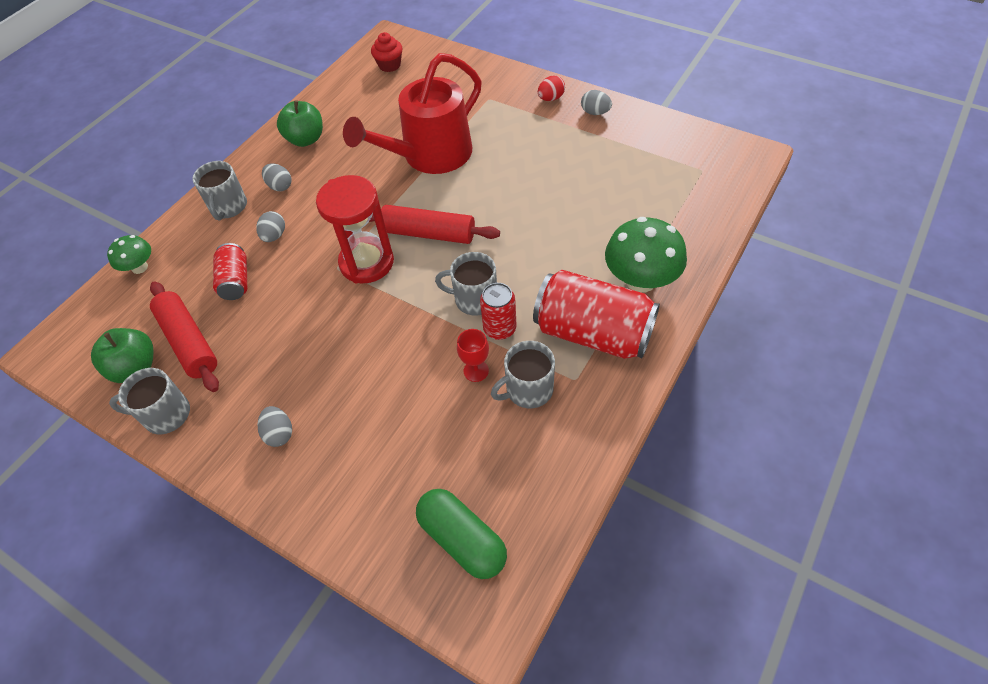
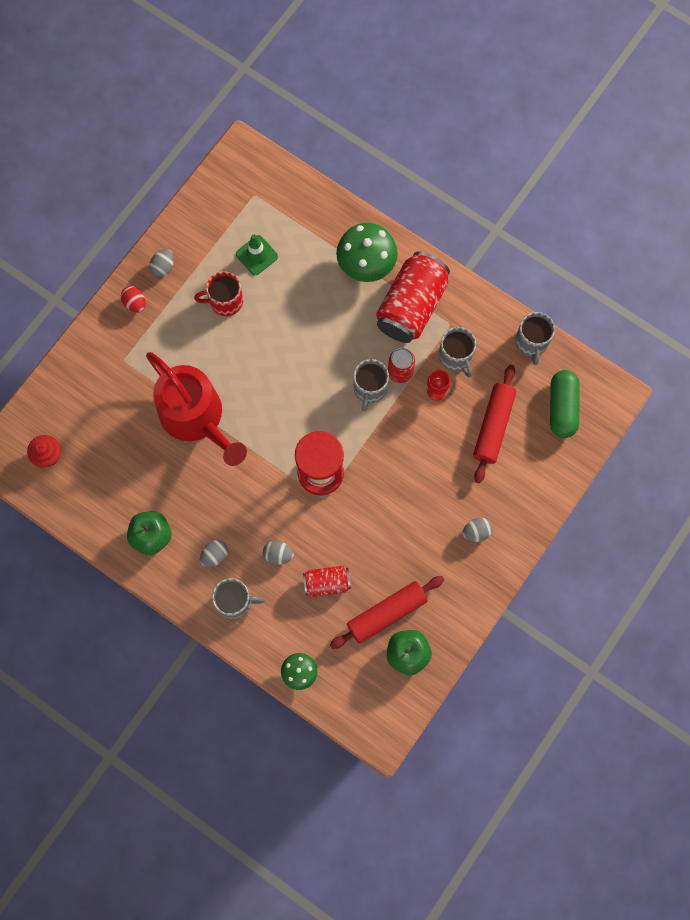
camera: 90 degrees left, 20 degrees up
grey mug [109,368,190,434] -> grey mug moved to [515,312,555,365]
red rolling pin [369,205,500,244] -> red rolling pin moved to [473,365,516,483]
green capsule [416,489,507,579] -> green capsule turned 45 degrees counterclockwise [550,370,580,438]
none -> red mug [194,271,243,316]
none -> green traffic cone [236,234,278,275]

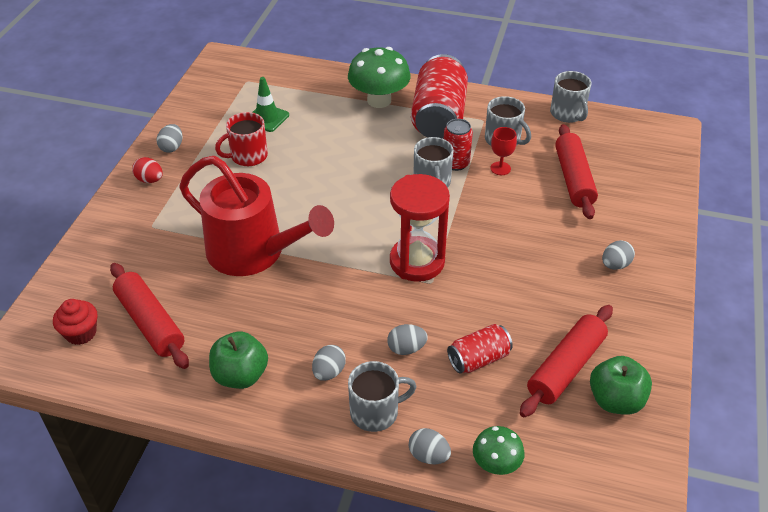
camera: 20 degrees left, 30 degrees down
green capsule [550,370,580,438] -> none
none -> red rolling pin [110,263,189,369]
none -> grey egg [409,428,451,464]

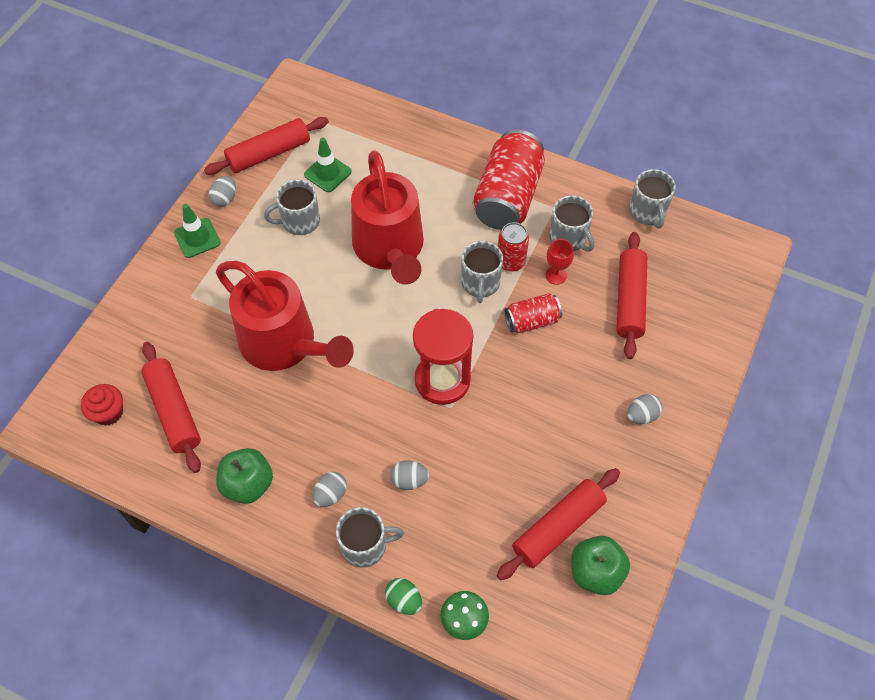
camera: 10 degrees right, 15 degrees up
red egg [132,157,163,183] -> green traffic cone [174,204,221,258]
red mug [215,112,268,166] -> grey mug [264,180,320,235]
green mushroom [348,47,411,108] -> none
grey egg [409,428,451,464] -> green egg [385,578,422,615]
red can [447,324,513,374] -> red can moved to [504,293,562,333]
none -> red rolling pin [204,117,329,175]
none -> red watering can [351,150,424,285]

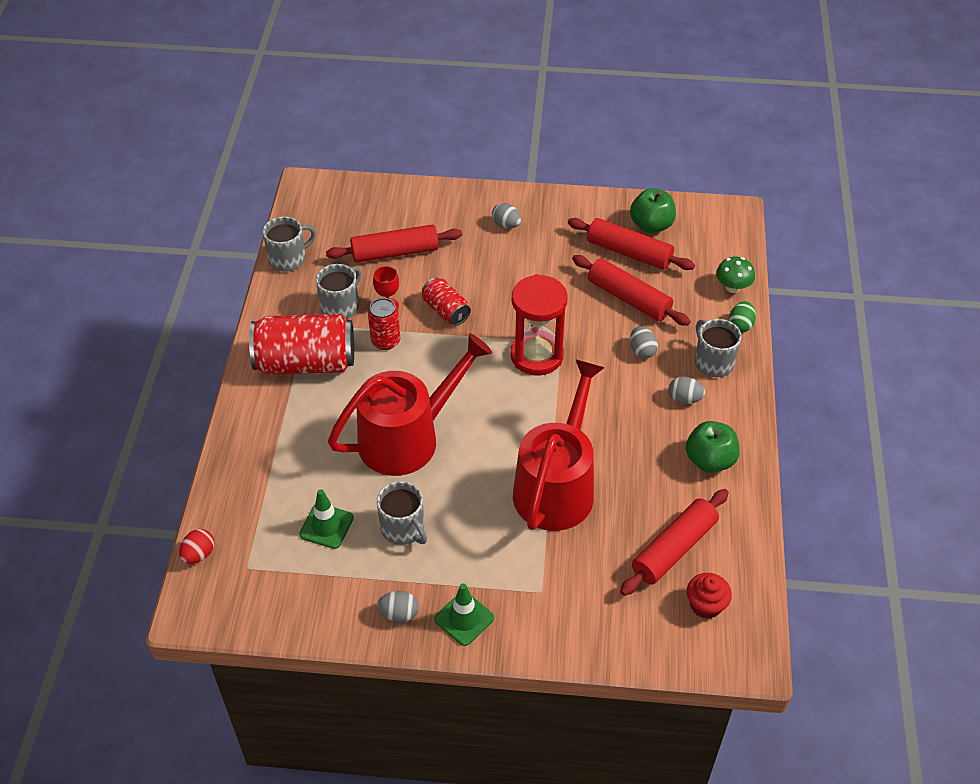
camera: 110 degrees left, 10 degrees down
red rolling pin [204,117,329,175] -> red rolling pin moved to [572,255,690,326]
grey mug [461,241,503,303] -> none
none -> red egg [179,529,214,564]

